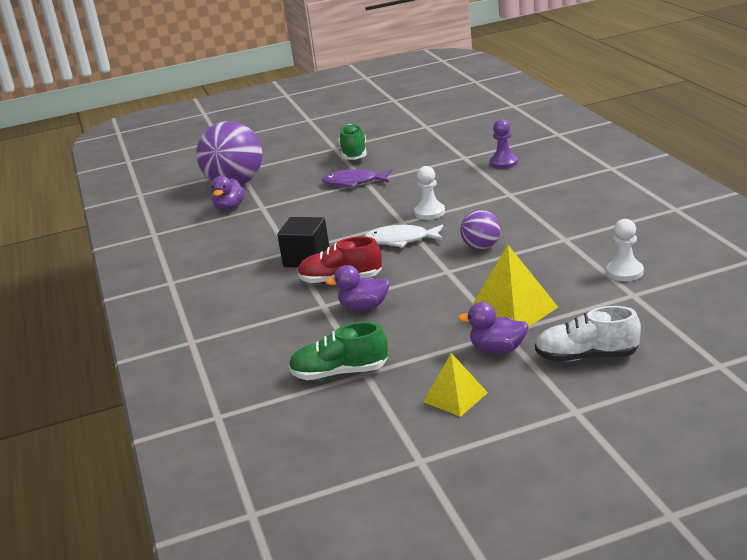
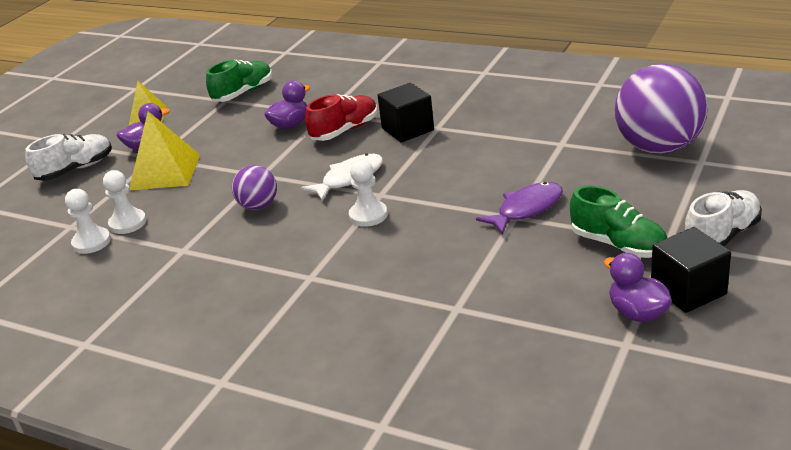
camera: 135 degrees right, 5 degrees up
purple duck [211,176,245,211] -> purple duck moved to [604,253,672,322]
purple pawn [489,119,518,169] -> none
none -> white pawn [103,170,146,234]
none -> black cube [651,227,731,313]
none -> white shoe [685,190,762,247]

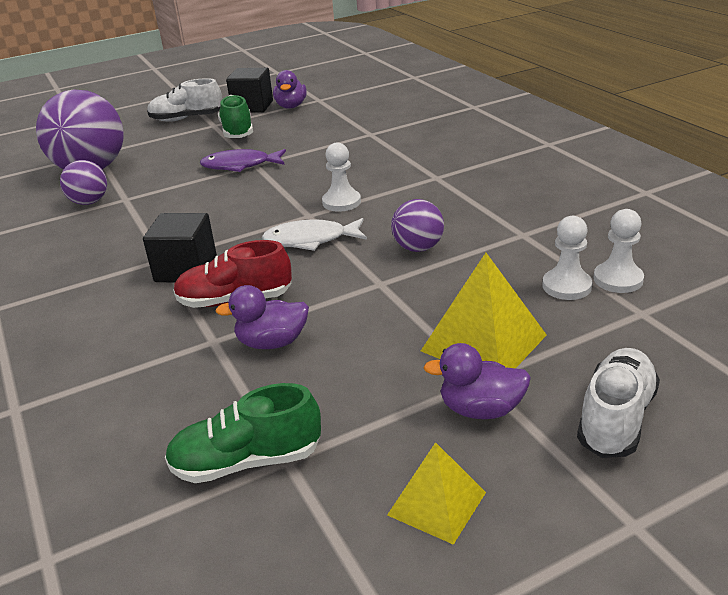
camera: 145 degrees left, 0 degrees up
white shoe [25,134,112,181] -> white shoe turned 120 degrees clockwise [577,348,660,458]
none -> purple ball [60,160,107,205]

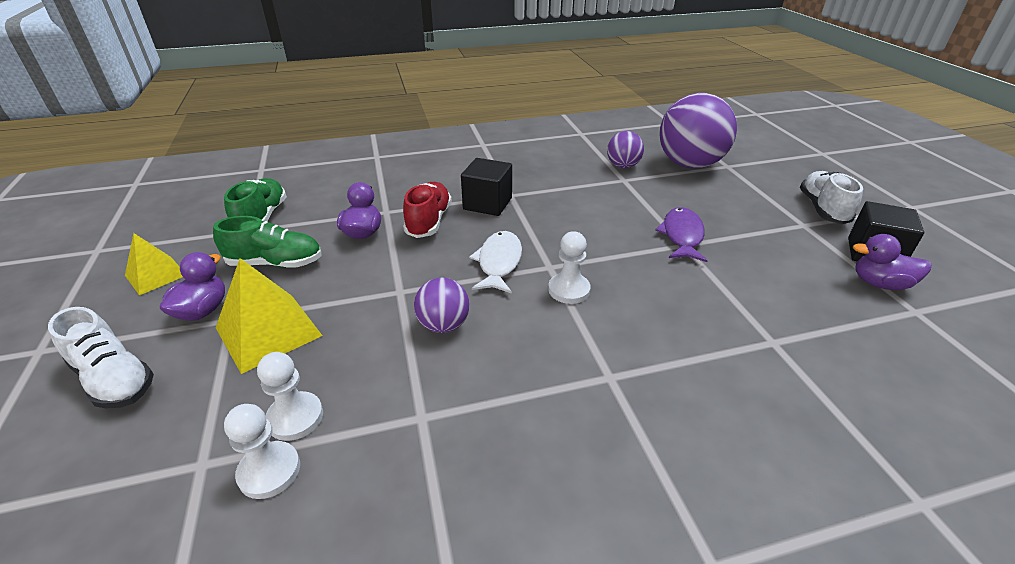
camera: 100 degrees right, 5 degrees up
green shoe [218,95,253,138] -> green shoe moved to [213,216,321,268]

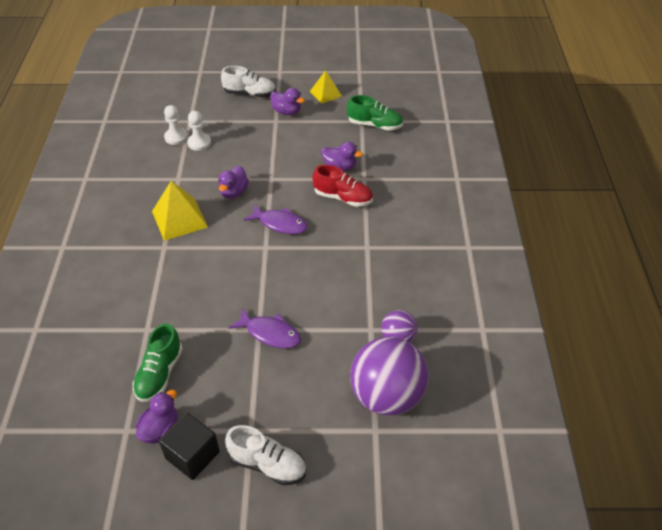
camera: 105 degrees right, 10 degrees up
white shoe [48,307,154,409] -> white shoe turned 135 degrees counterclockwise [221,66,276,97]
green shoe [213,216,321,268] -> green shoe moved to [132,324,183,402]
yellow pyramid [216,258,323,374] -> yellow pyramid moved to [152,181,208,241]
purple ball [414,278,470,333] -> purple duck [219,166,249,199]
black cube [461,158,512,216] -> none
white fish [469,231,522,294] -> purple fish [244,205,308,234]
white pawn [548,231,591,304] -> none

